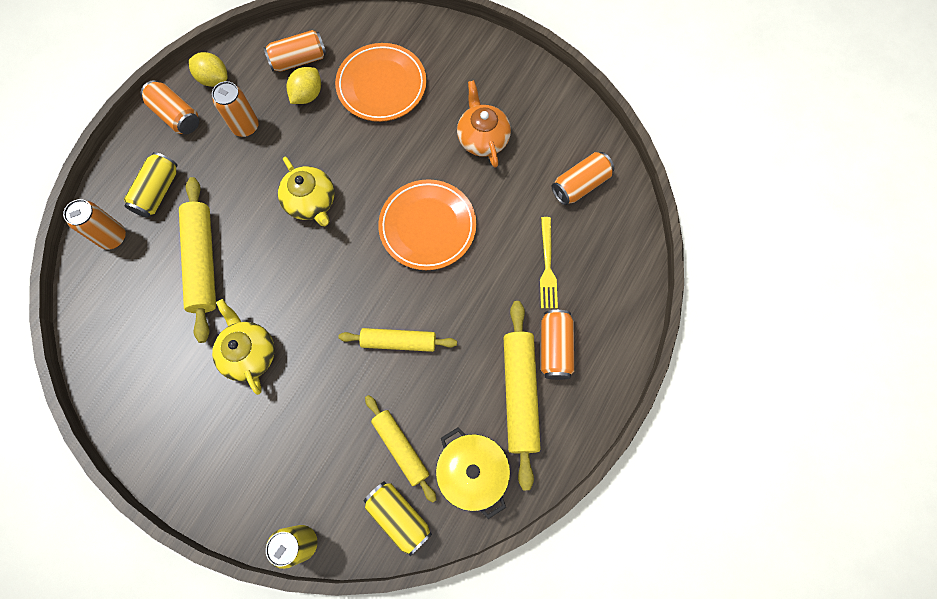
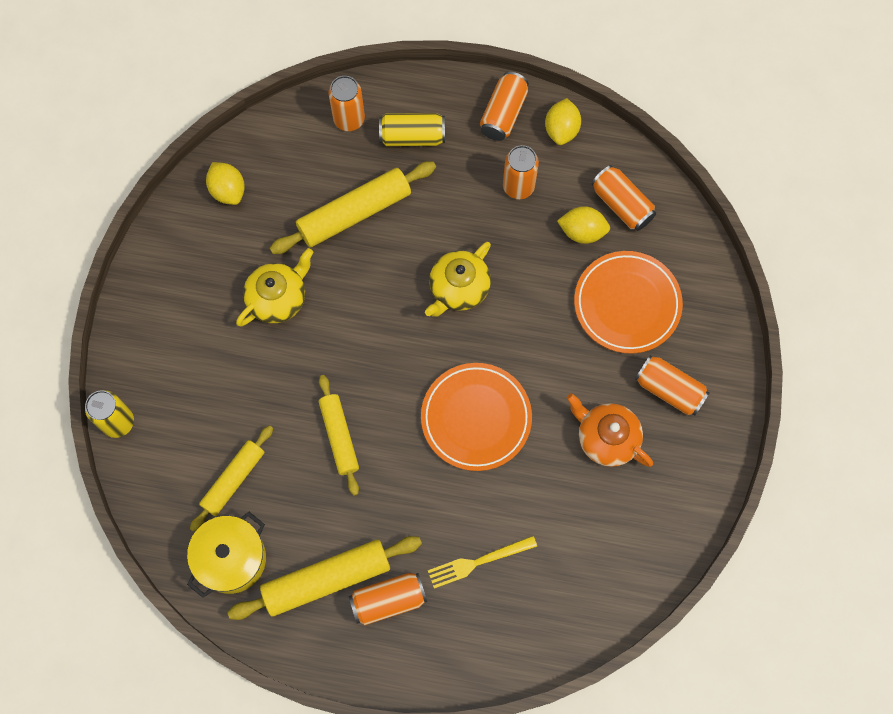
camera: 70 degrees right, 0 degrees up
yellow can [364,482,432,556] -> none
orange teapot [457,80,511,167] -> orange teapot turned 105 degrees counterclockwise [567,393,653,467]
orange can [552,152,614,205] -> orange can moved to [635,355,709,415]
none -> yellow lemon [206,162,245,205]

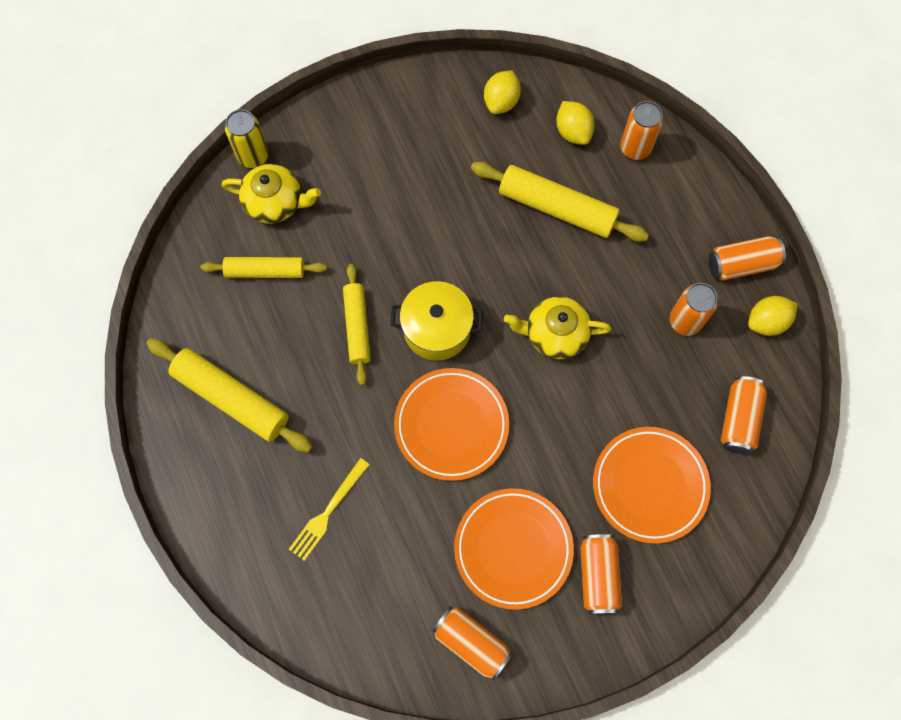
camera: 55 degrees right, 0 degrees up
yellow pot [187,512,266,598] -> yellow pot moved to [390,281,483,360]
yellow teapot [236,248,314,327] -> yellow teapot moved to [222,164,321,224]
yellow rolling pin [319,375,359,496] -> yellow rolling pin turned 45 degrees counterclockwise [343,264,371,385]
orange can [349,573,427,625] -> orange can moved to [432,606,513,680]
yellow can [379,113,445,146] -> none
yellow fork [428,536,537,588] -> yellow fork turned 90 degrees counterclockwise [289,458,370,561]
yellow lemon [557,206,610,244] -> yellow lemon moved to [556,101,595,145]
orange teapot [567,393,653,467] -> orange plate [454,488,574,610]

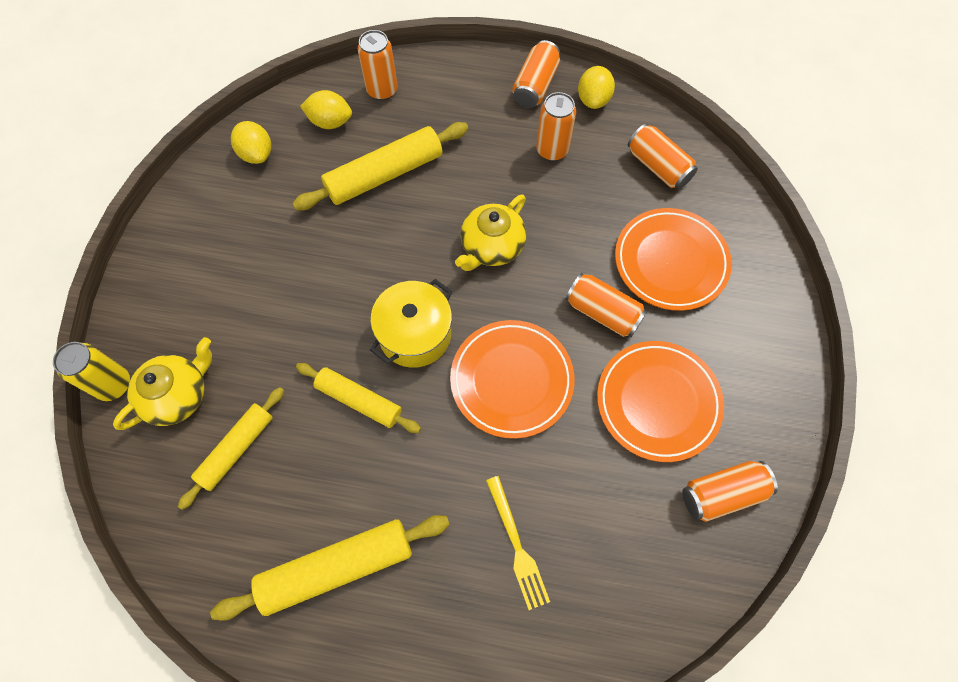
camera: 55 degrees left, 5 degrees down
orange can [580,534,622,615] -> orange can moved to [566,273,647,337]

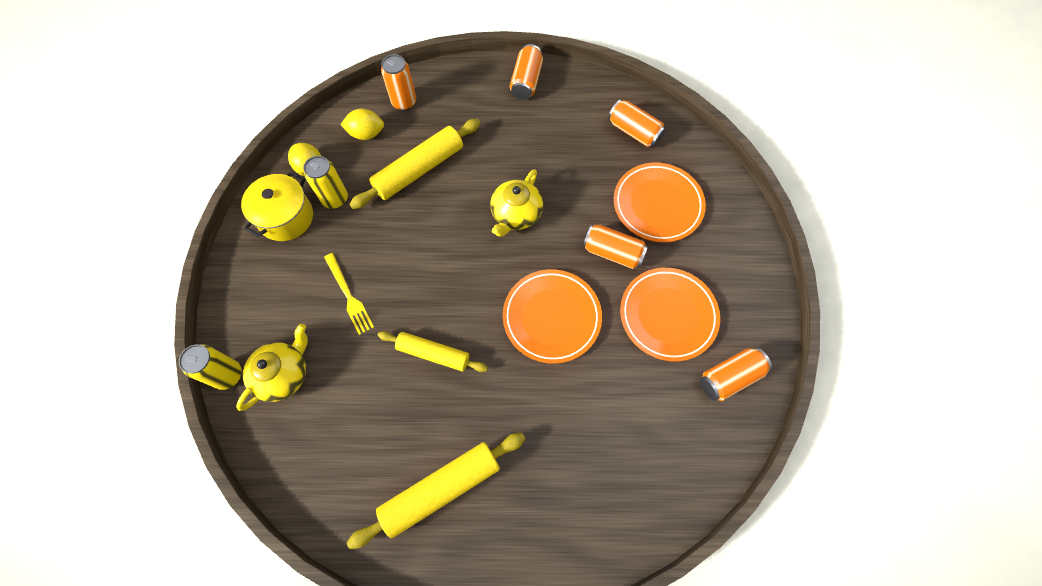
camera: 10 degrees left, 0 degrees up
yellow rolling pin [178,387,284,510] -> none
yellow pot [370,279,453,368] -> yellow pot moved to [241,171,313,241]
yellow fork [486,476,550,610] -> yellow fork moved to [324,253,374,335]
orange can [536,92,576,161] -> none
yellow lemon [578,66,615,109] -> none
none -> yellow can [303,156,348,209]

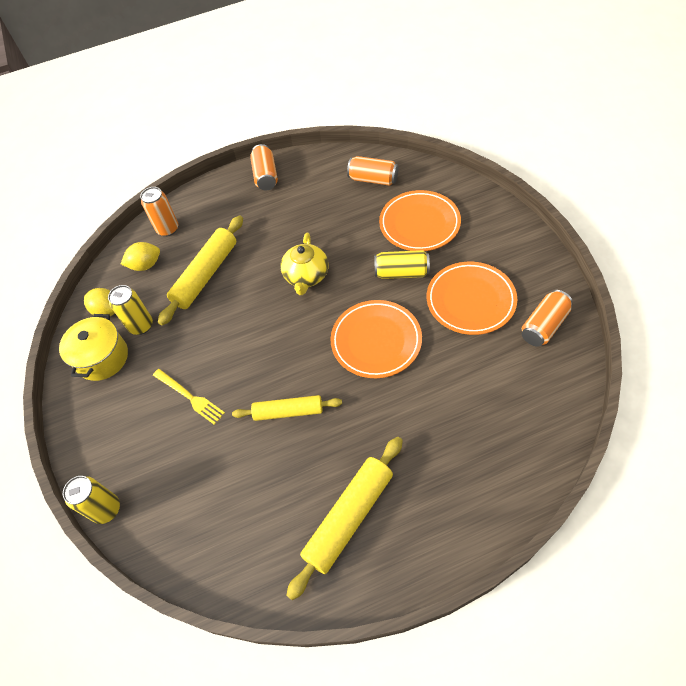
camera: 15 degrees left, 10 degrees down
yellow teapot [236,324,308,411] -> none
orange can [583,224,648,269] -> yellow can [374,250,430,279]

